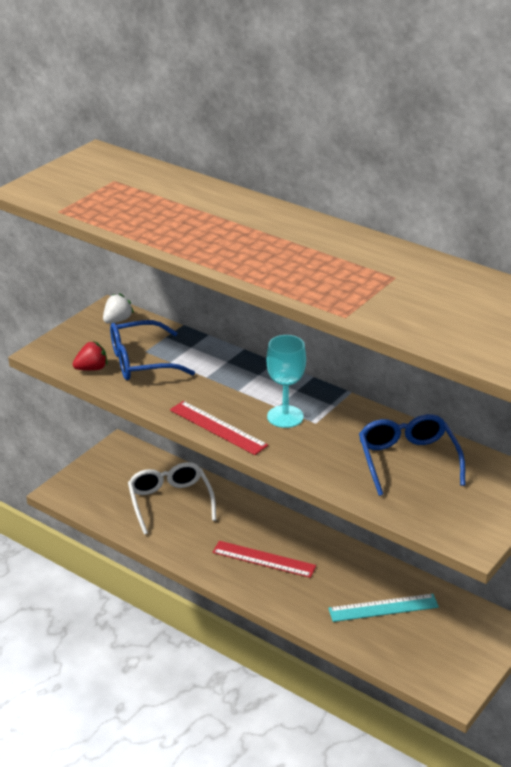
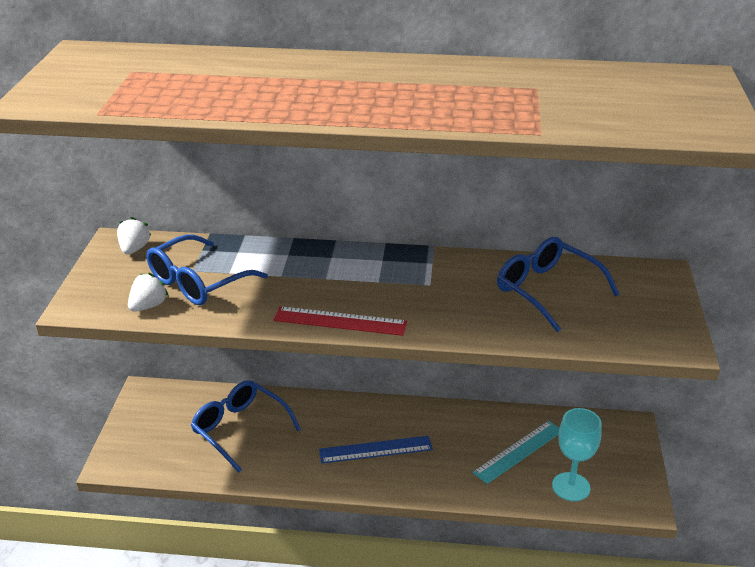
camera: 30 degrees left, 0 degrees up
red strawberry [73,341,107,371] -> white strawberry [128,272,169,312]
white glasses [128,462,216,535] -> blue glasses [191,380,301,473]
red ruler [212,541,316,578] -> blue ruler [319,436,433,464]
turquoise goblet [266,335,306,428] -> turquoise goblet moved to [552,408,602,501]

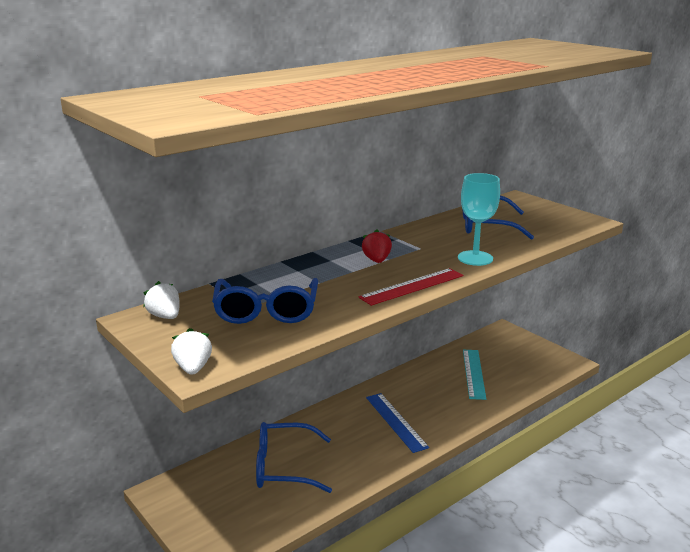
camera: 45 degrees left, 10 degrees down
white strawberry [128,272,169,312] -> white strawberry moved to [171,328,212,375]
blue ruler [319,436,433,464] -> blue ruler turned 60 degrees counterclockwise [366,393,429,453]
turquoise goblet [552,408,602,501] -> turquoise goblet moved to [458,173,500,266]
none -> red strawberry [362,229,392,263]

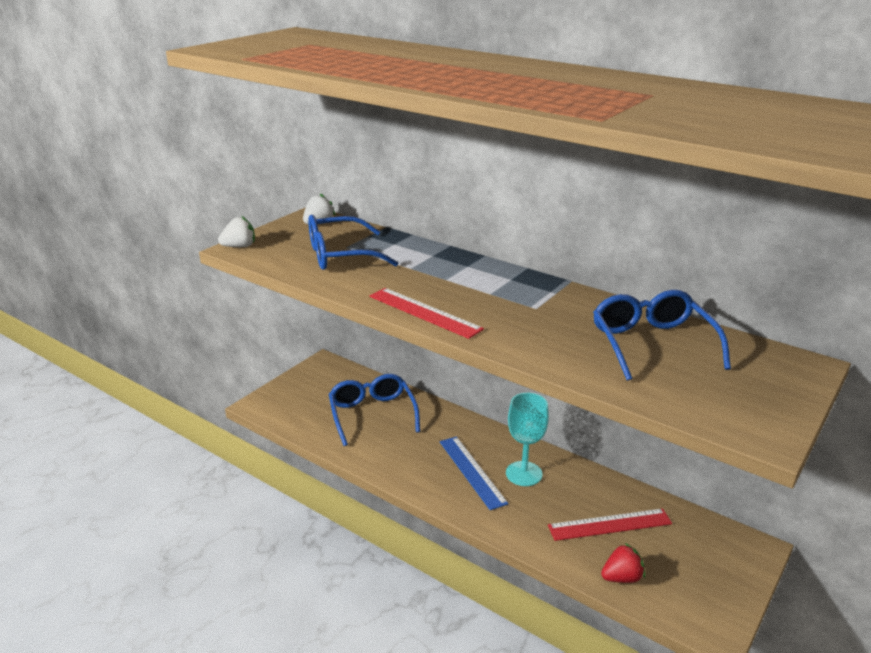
camera: 75 degrees right, 5 degrees up
red strawberry [362,229,392,263] -> red strawberry moved to [601,543,645,583]
blue ruler [366,393,429,453] -> blue ruler turned 75 degrees counterclockwise [440,436,509,510]
turquoise goblet [458,173,500,266] -> turquoise goblet moved to [506,393,549,486]
turquoise ruler [463,350,486,400] -> red ruler [548,508,672,541]

